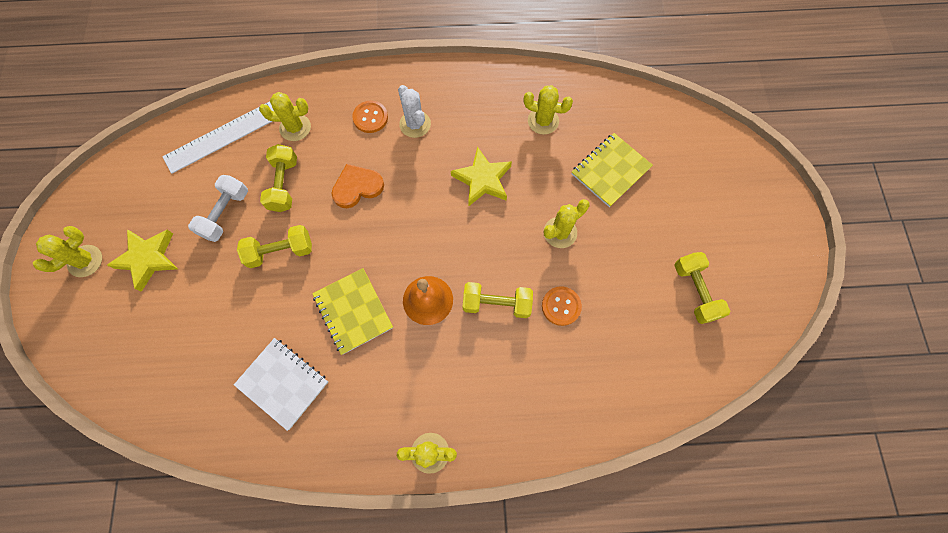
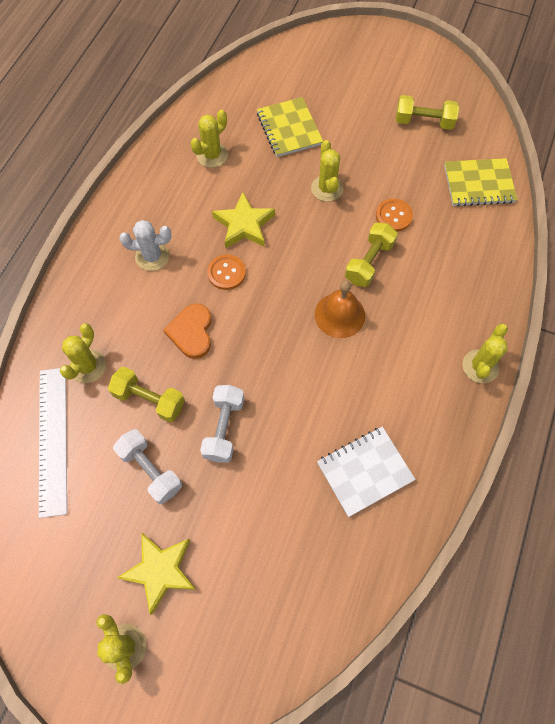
camera: 65 degrees left, 5 degrees down
yellow dumbbell [237,225,312,268] -> white dumbbell [200,385,244,463]
yellow notebook [312,268,393,355] -> yellow notebook moved to [444,158,517,207]
orange button [352,101,388,133] -> orange button moved to [207,255,246,290]

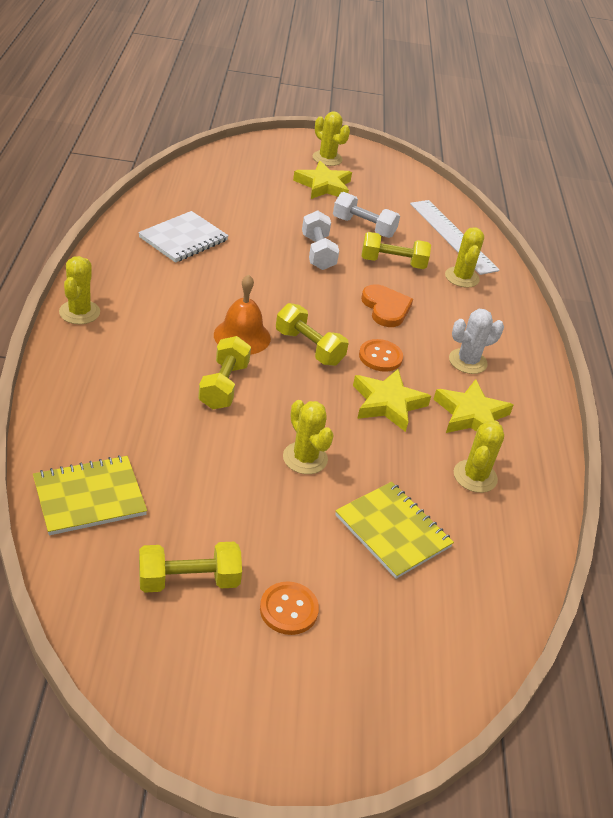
camera: 155 degrees right, 25 degrees down
orange button [376,199,413,232] -> orange button moved to [260,581,319,635]
none -> yellow dumbbell [276,303,349,366]
none -> yellow star [433,379,513,433]

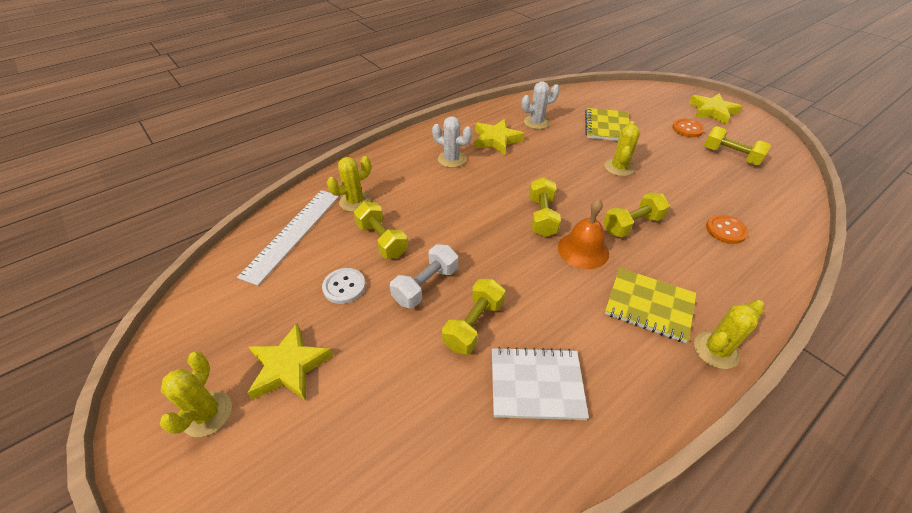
camera: 125 degrees left, 5 degrees up
yellow notebook [33,455,147,535] -> yellow notebook moved to [605,268,696,343]
white dumbbell [333,192,400,238] -> white button [322,268,366,304]
yellow star [353,369,431,432] -> yellow star moved to [689,93,743,125]
orange button [359,339,403,372] -> orange button moved to [706,215,749,244]
orange heart [361,284,413,327] -> none
yellow cactus [454,420,504,493] -> white cactus [522,82,560,129]
none -> yellow dumbbell [442,279,505,355]

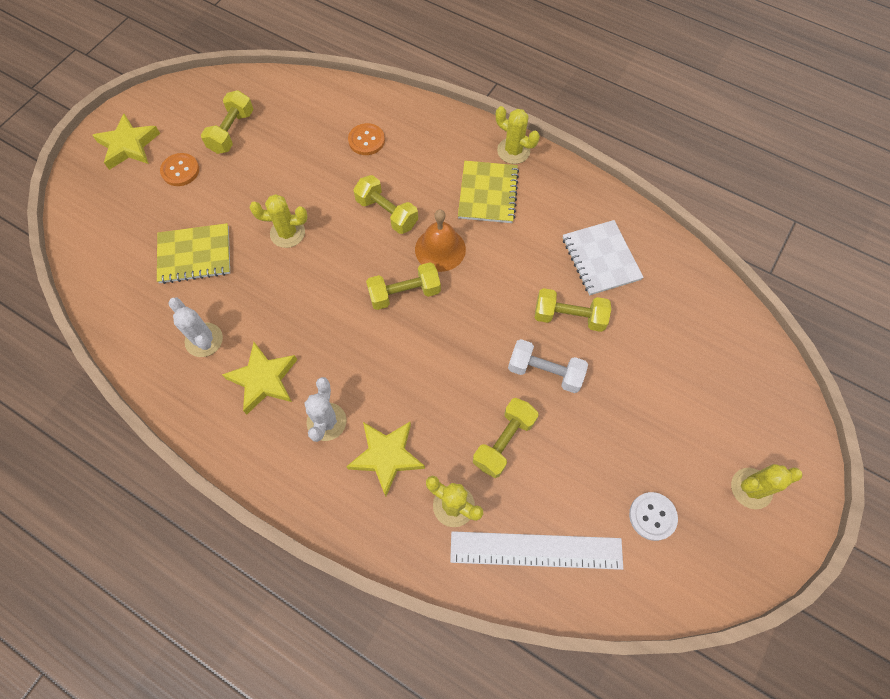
camera: 110 degrees left, 20 degrees up
yellow star [247,323,333,401] -> yellow star moved to [346,422,425,497]
white button [322,268,366,304] -> white button moved to [629,492,678,541]

